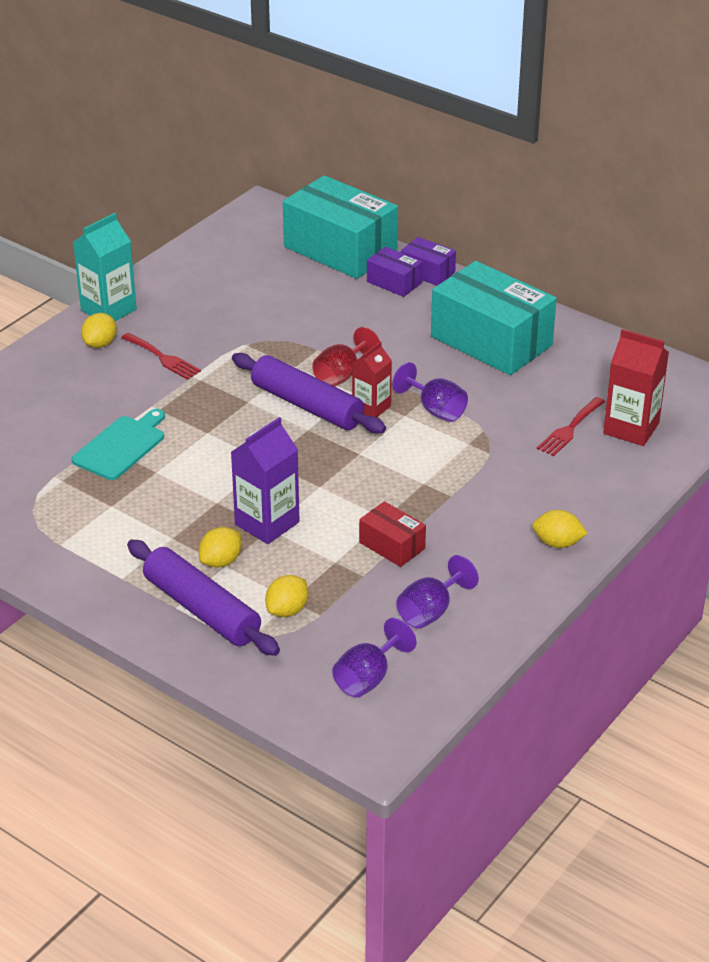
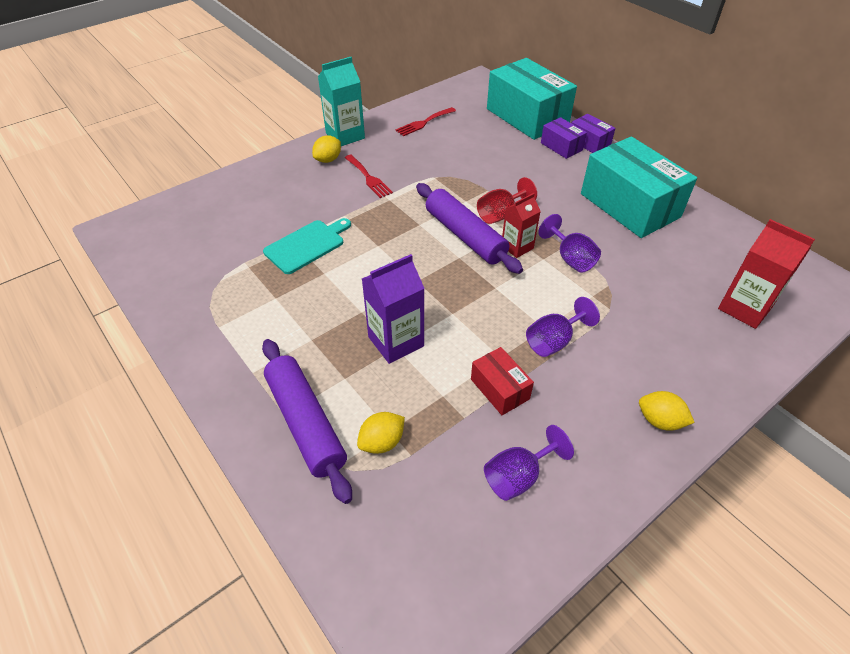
camera: 15 degrees right, 10 degrees up
yellow lemon [199,527,241,568] -> none
purple goblet [332,618,417,697] -> purple goblet moved to [526,297,600,357]
red fork [537,397,605,456] -> red fork moved to [395,107,456,136]

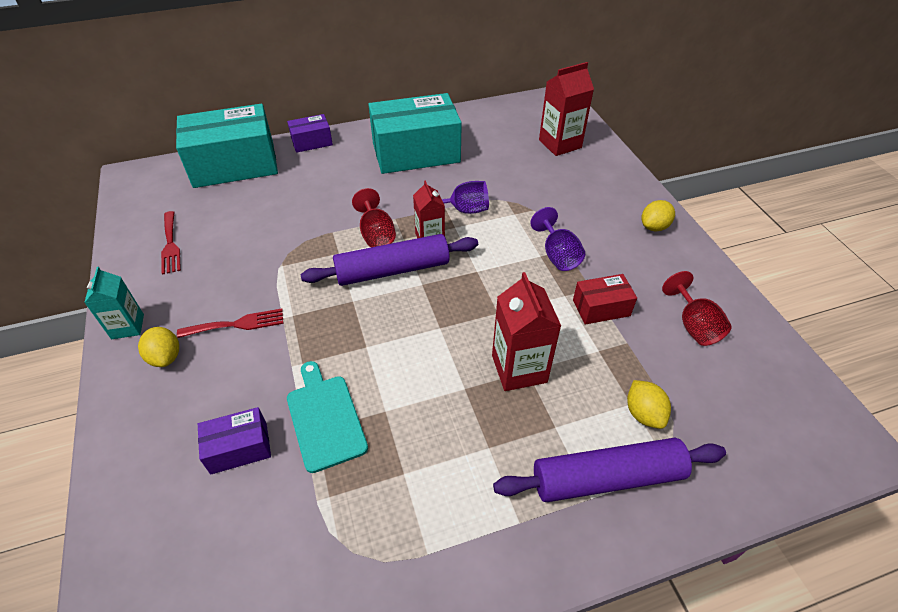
camera: 70 degrees left, 0 degrees up
turquoise carton [318,57,365,146] -> turquoise carton [84,267,144,339], size x0.65
purple carton [362,254,424,364] -> red carton [492,272,561,391]
purple goblet [484,425,574,501] -> red goblet [662,271,732,346]
purple box [541,117,587,159] -> purple box moved to [198,407,271,474]

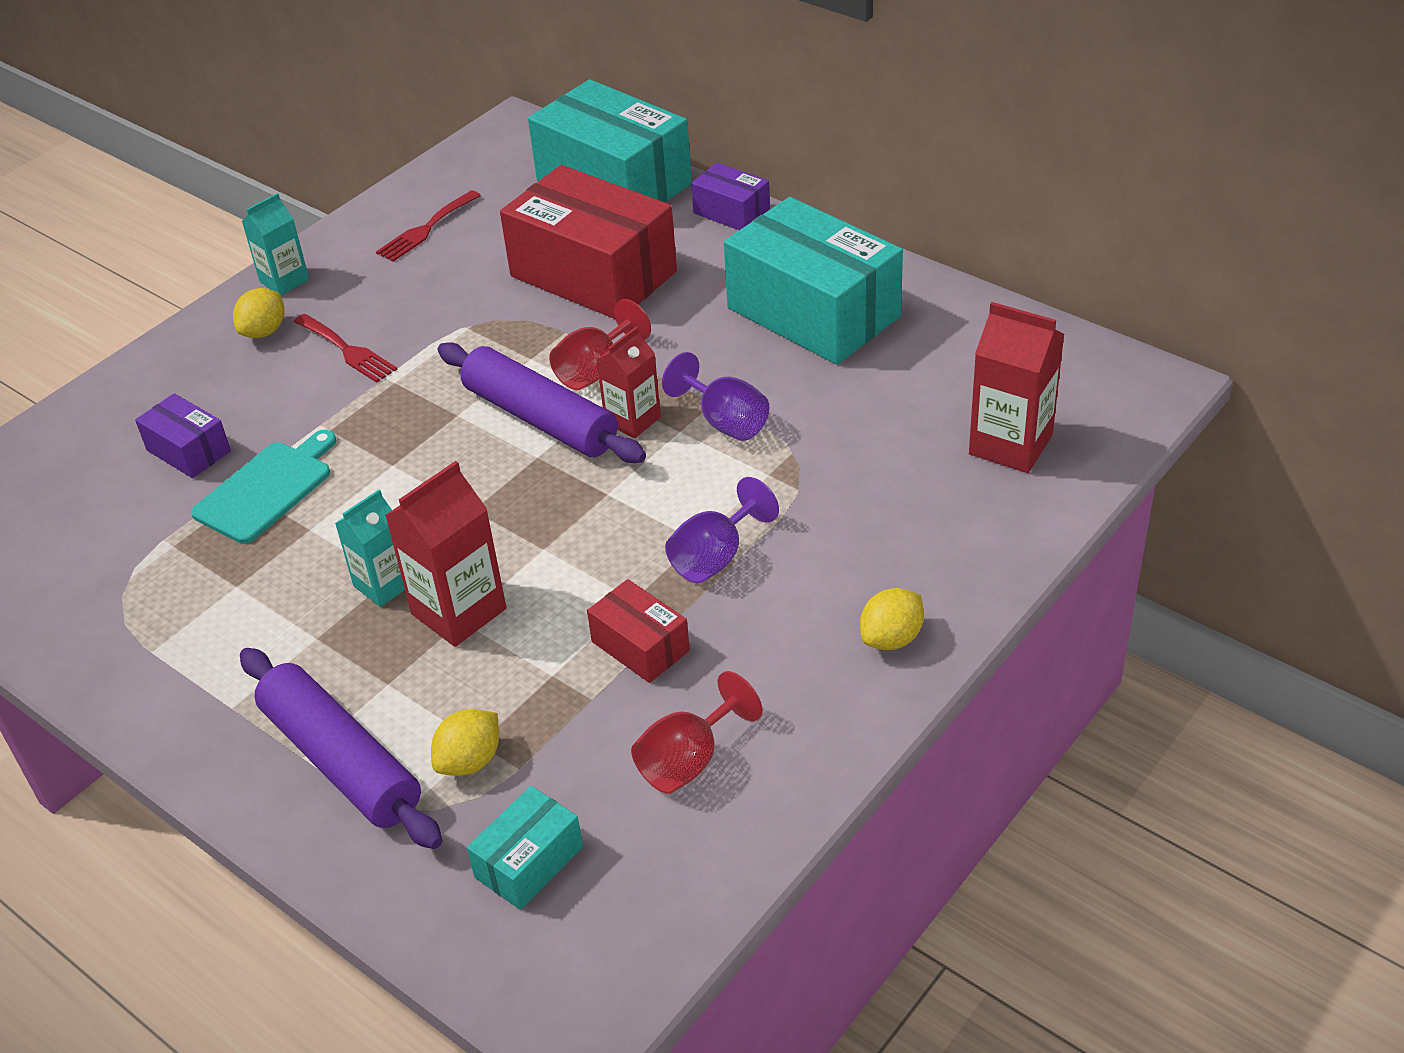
camera: 60 degrees right, 5 degrees down
yellow lemon [642,200,675,231] -> yellow lemon turned 60 degrees counterclockwise [860,588,924,650]
none -> turquoise carton [335,490,405,607]
none -> turquoise box [467,786,583,910]
none -> red box [500,165,677,319]

